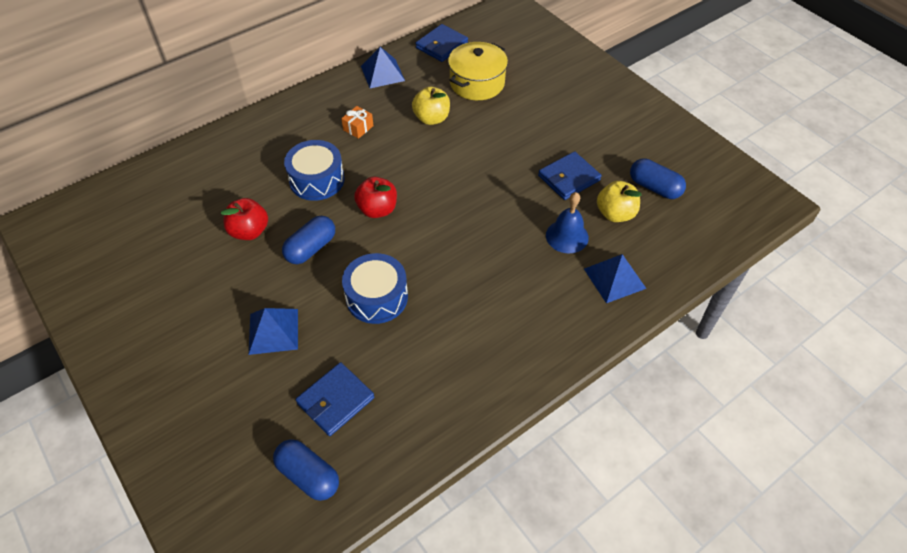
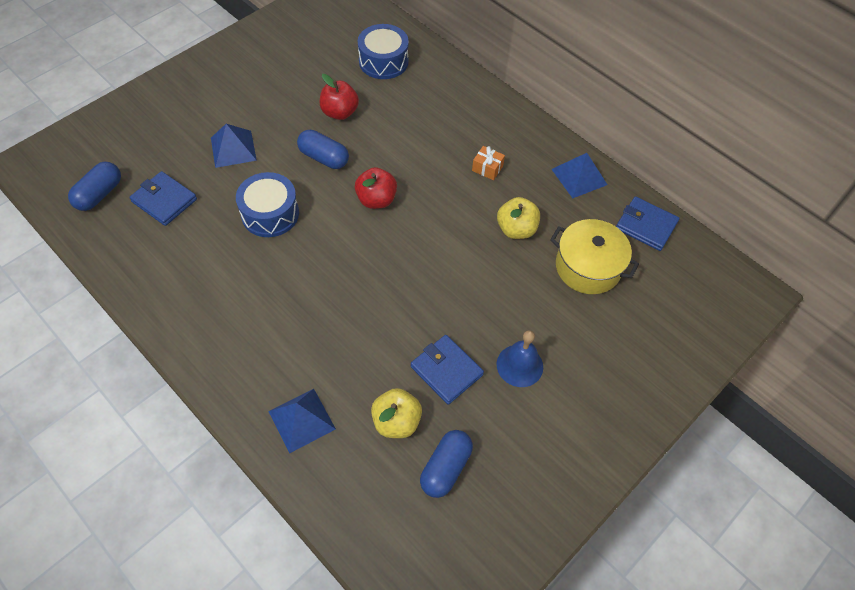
camera: 80 degrees right, 5 degrees up
blue drum [284,140,345,201] -> blue drum moved to [358,24,409,79]
blue bell [546,192,589,253] -> blue bell moved to [497,330,543,387]

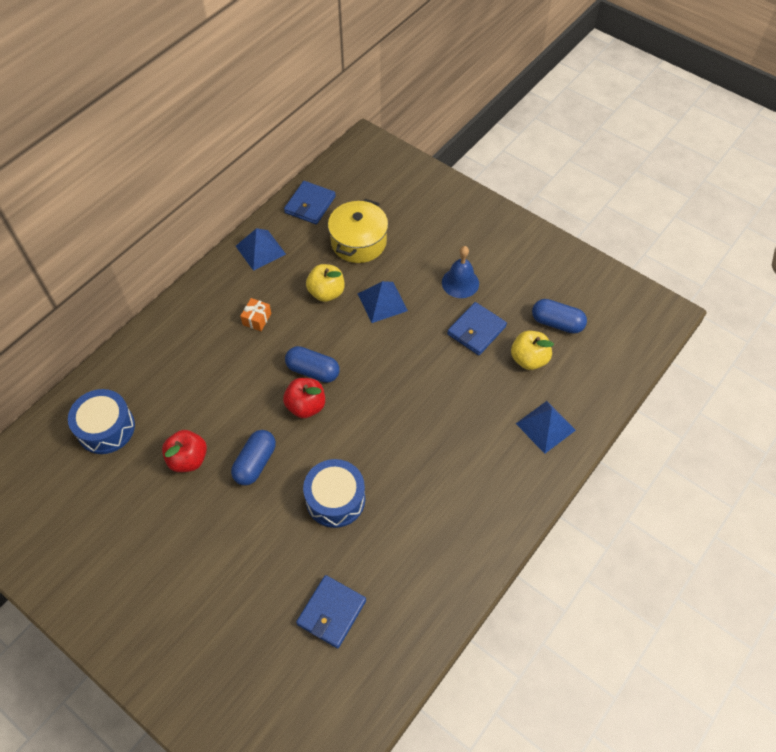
camera: 95 degrees left, 0 degrees up
blue capsule [68,162,121,211] -> blue capsule moved to [285,346,340,383]
blue pyramid [211,124,257,168] -> blue pyramid moved to [358,281,408,323]

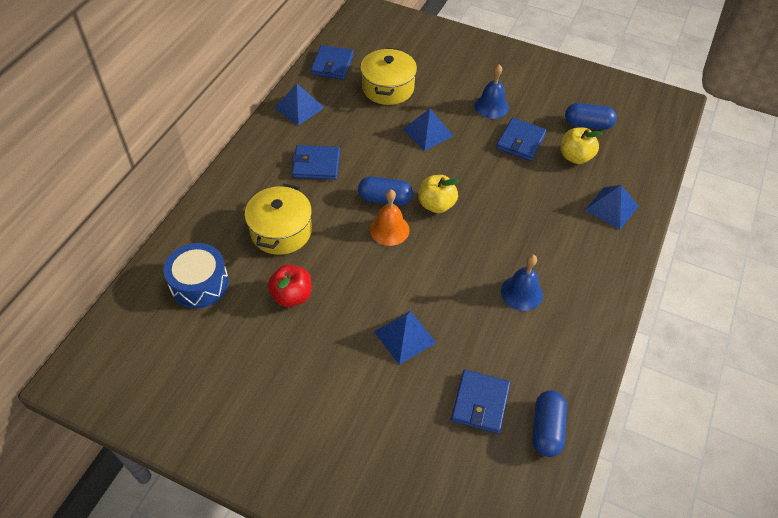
camera: 15 degrees left, 5 degrees down
blue capsule [231,430,276,485] -> blue capsule moved to [533,390,567,457]
orange gift [240,298,271,331] -> blue wallet [292,145,340,180]
red apple [283,378,325,418] -> orange bell [370,190,410,246]
blue drum [303,459,365,528] -> none
yellow apple [306,264,345,302] -> yellow apple moved to [418,175,459,213]
none -> yellow pot [245,184,312,255]
none -> blue pyramid [374,310,437,365]
none -> blue bell [501,255,543,311]

